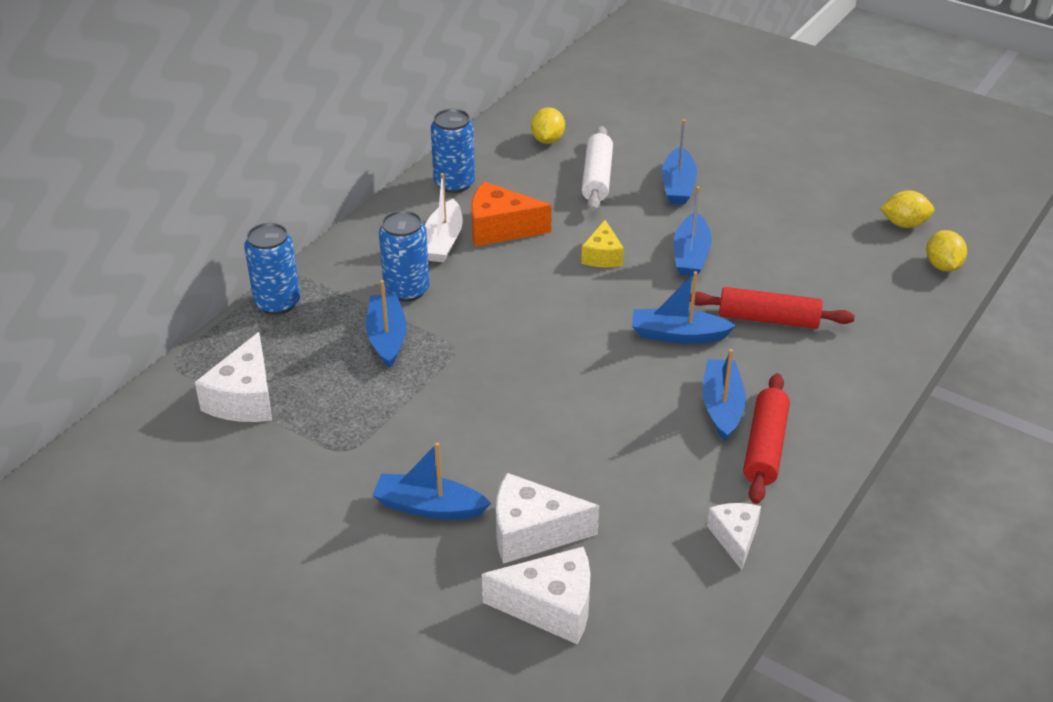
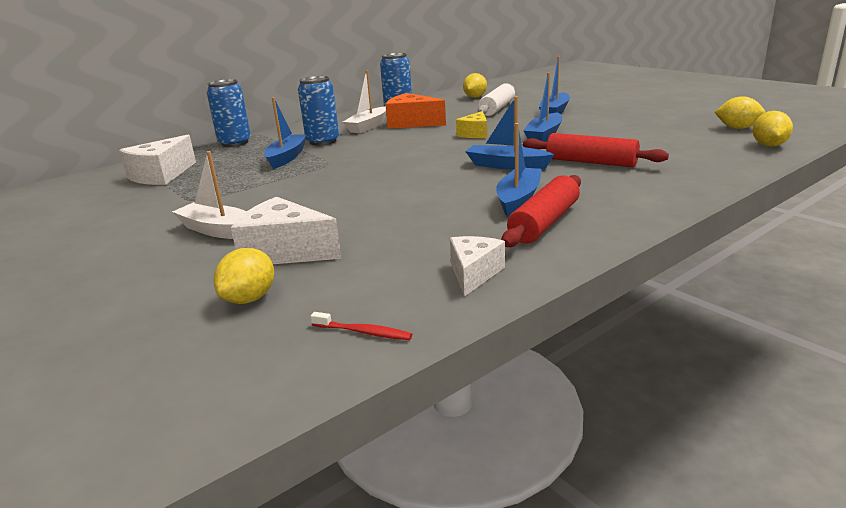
camera: 20 degrees right, 15 degrees down
blue boat [372,442,491,519] -> white boat [172,151,247,239]
white cheese [482,547,590,645] -> yellow lemon [214,248,274,304]
none -> red toothbrush [311,312,412,340]

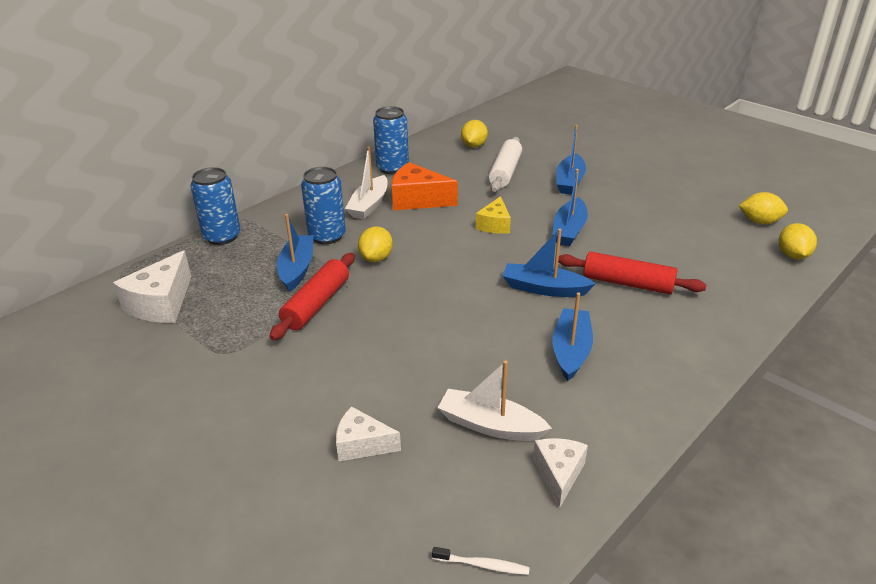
camera: 10 degrees left, 10 degrees up
white boat [172,151,247,239] -> white boat moved to [438,361,552,441]
yellow lemon [214,248,274,304] -> yellow lemon moved to [358,227,393,262]
white cheese [231,197,342,264] -> white cheese [336,406,401,461], size x0.63
red toothbrush [311,312,412,340] -> white toothbrush [432,547,530,575]
red rolling pin [502,175,581,247] -> red rolling pin moved to [269,253,355,341]

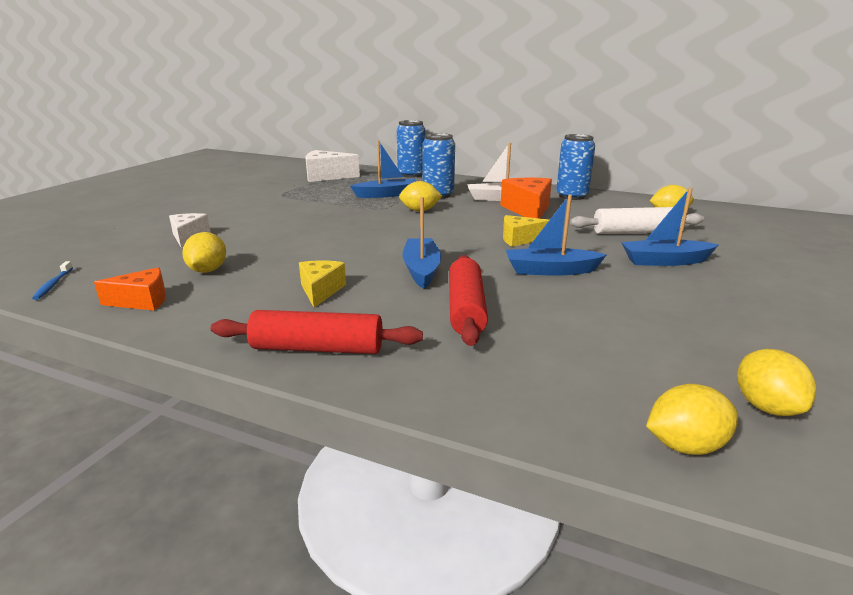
camera: 70 degrees right, 10 degrees down
red rolling pin [269,253,355,341] -> red rolling pin moved to [211,310,423,354]
white toothbrush [432,547,530,575] -> blue toothbrush [32,261,73,300]
white boat [438,361,552,441] -> yellow lemon [182,232,226,273]
white cheese [533,438,588,509] -> orange cheese [94,267,166,311]
blue boat [552,292,593,381] -> yellow cheese [299,260,346,308]

